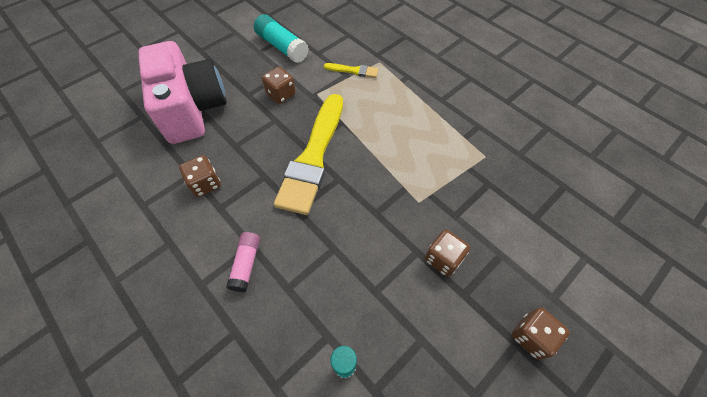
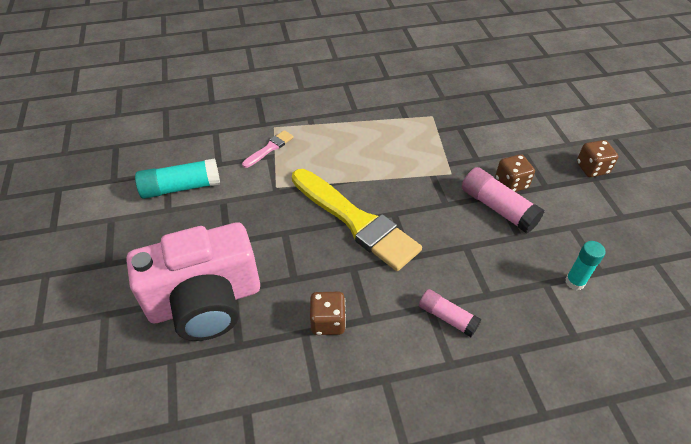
camera: 60 degrees left, 10 degrees down
pink camera [138,41,227,144] -> pink camera turned 150 degrees clockwise [126,222,260,341]
brown dice [262,67,296,104] -> none
yellow brush [324,63,379,78] -> pink brush [242,130,294,168]
none -> pink glue stick [462,167,544,233]

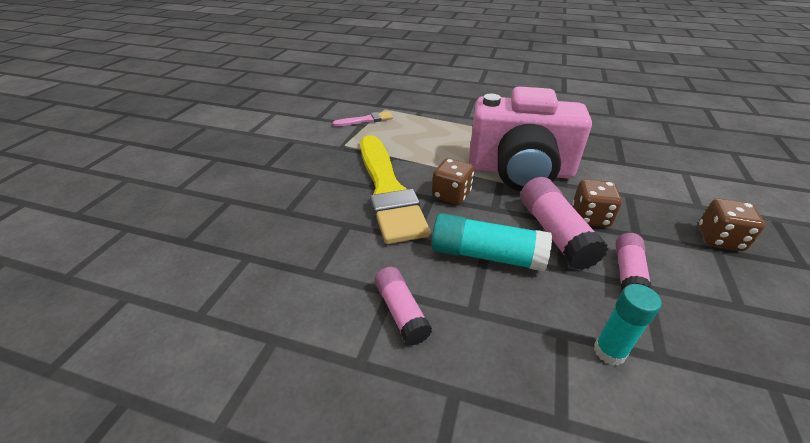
camera: 30 degrees right, 10 degrees down
pink camera [126,222,260,341] -> pink camera moved to [469,87,592,191]
turquoise glue stick [135,158,220,199] -> turquoise glue stick moved to [431,213,552,272]
brown dice [310,292,346,335] -> brown dice moved to [432,158,474,205]
none -> pink glue stick [616,233,652,292]

